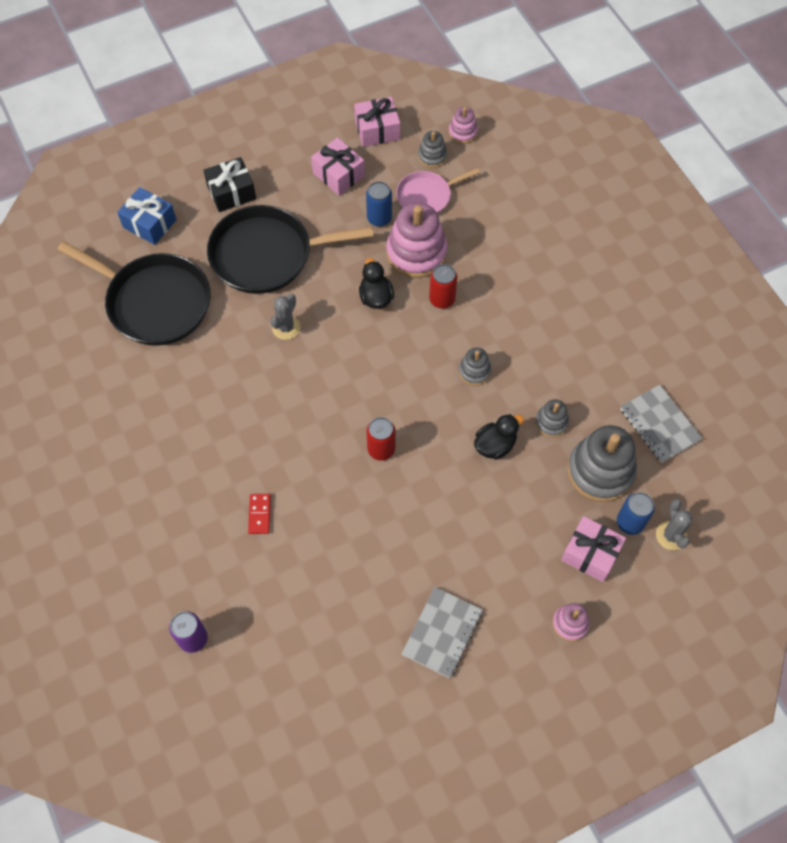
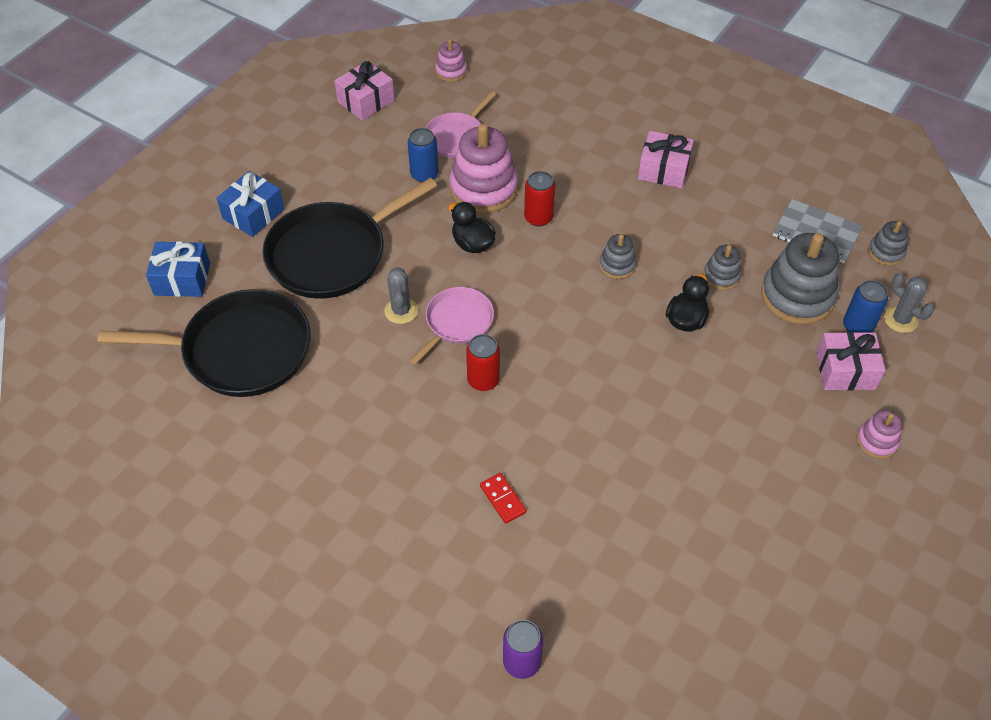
camera: 30 degrees left, 10 degrees down
black gift [203,157,256,212] -> blue gift [217,171,284,237]
pink gift [311,137,365,196] -> pink gift moved to [638,131,694,188]
red can [366,417,395,461] -> red can moved to [466,334,500,391]
grey notebook [401,587,483,678] -> none
grey stacking toy [418,131,447,168] -> grey stacking toy moved to [868,221,908,266]
none -> pink pan [410,287,494,365]

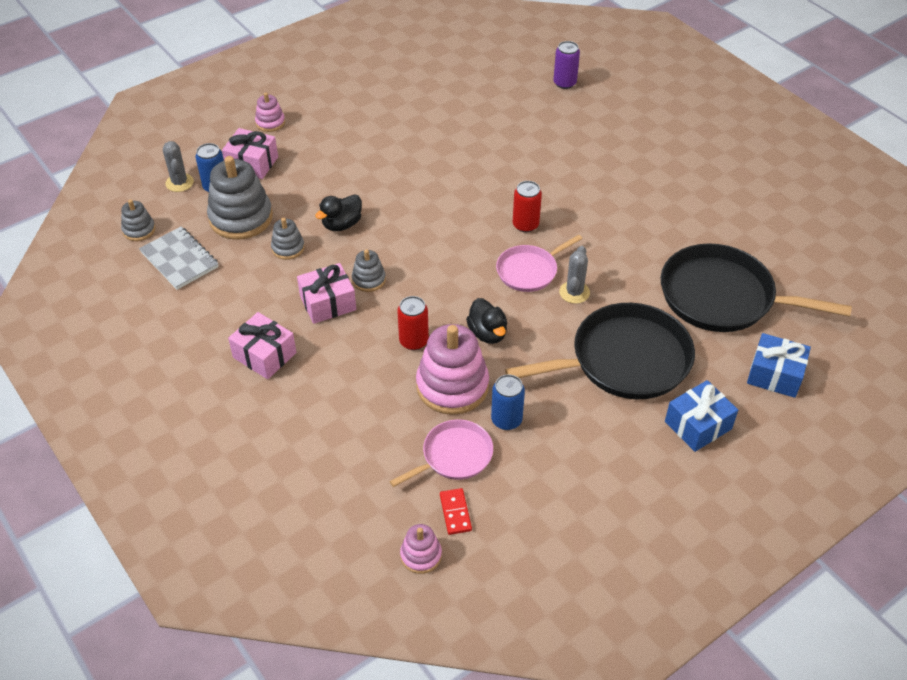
camera: 160 degrees left, 5 degrees down
pink gift [334,61,395,121] -> pink gift moved to [297,263,356,324]
red domino [480,473,526,524] -> red domino moved to [440,488,472,535]

